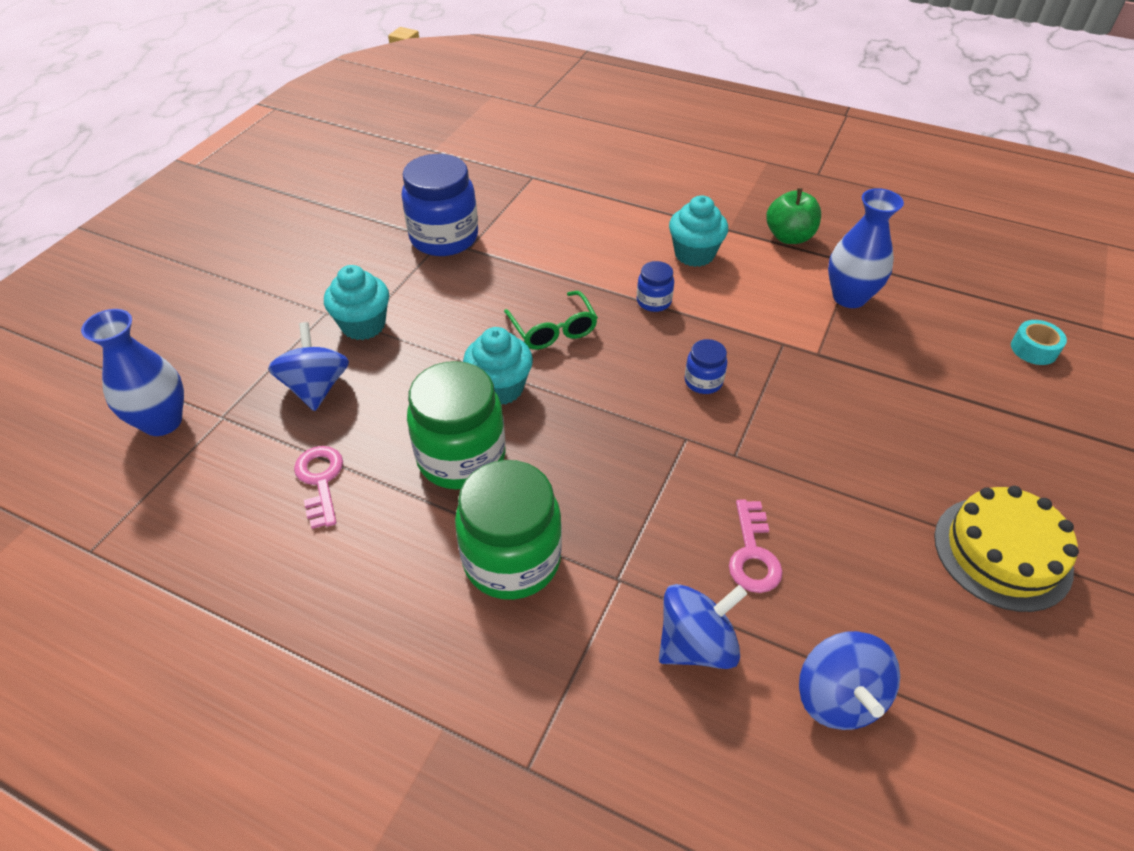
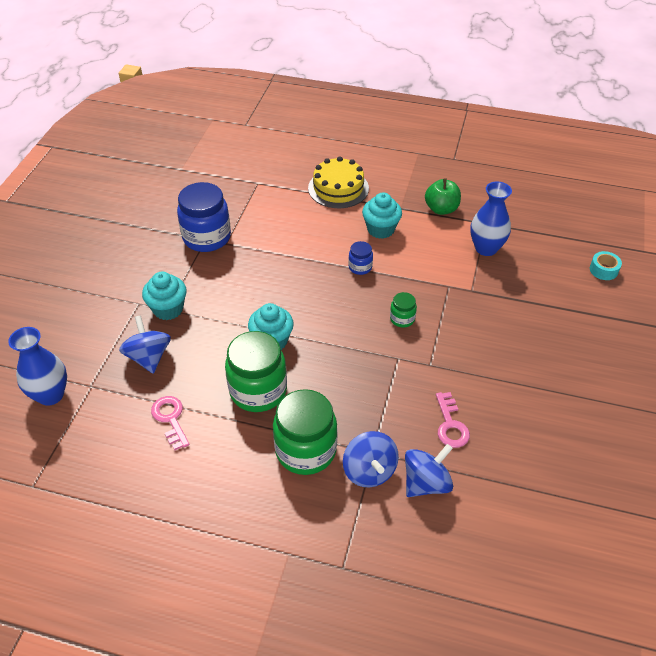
camera: 10 degrees left, 0 degrees up
green glasses [504,291,598,350] -> none
blue jar [684,339,727,394] -> green jar [390,292,417,327]
blue spinning top [799,631,900,730] -> blue spinning top moved to [343,431,399,487]
yellow cake [934,486,1079,612] -> yellow cake moved to [308,156,369,208]

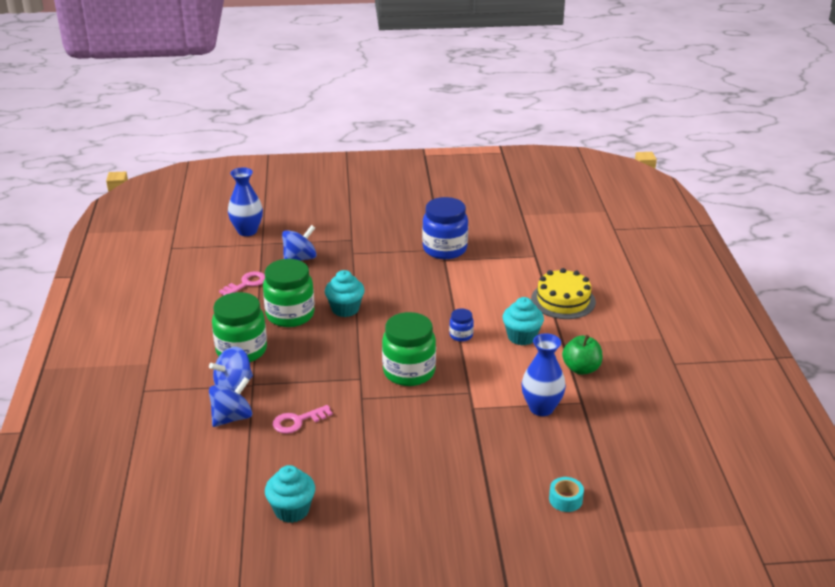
camera: 70 degrees right, 15 degrees down
turquoise cupcake [142,272,187,320] -> turquoise cupcake moved to [265,465,315,523]
green jar [390,292,417,327] -> green jar [382,312,436,386], size x2.12
blue spinning top [405,444,453,497] -> blue spinning top turned 75 degrees counterclockwise [209,377,252,427]

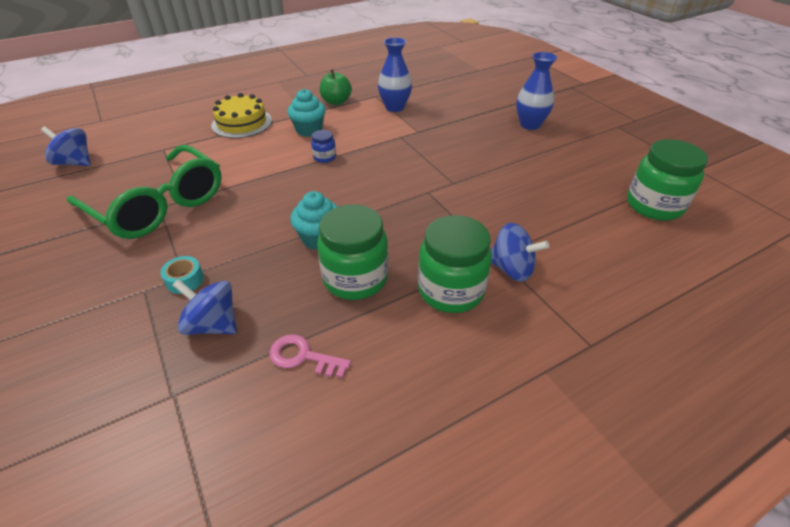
camera: 115 degrees left, 10 degrees up
blue spinning top [209,377,252,427] -> blue spinning top moved to [41,126,91,166]
blue vase [228,167,263,236] -> blue vase moved to [516,52,557,130]
turquoise cupcake [265,465,315,523] -> none
pink key [273,405,333,434] -> none
green jar [382,312,436,386] -> green jar moved to [627,139,708,221]
blue jar [422,197,468,259] -> green glasses [67,144,222,239]
turquoise tape [549,477,584,512] -> turquoise tape moved to [160,256,204,294]

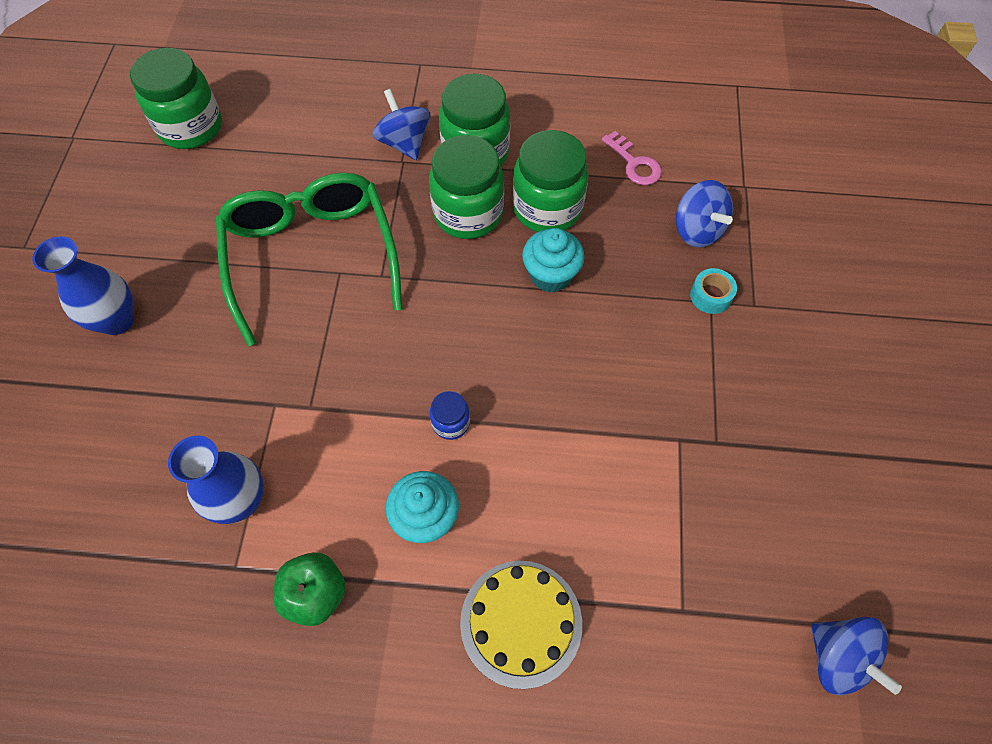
camera: 145 degrees left, 20 degrees up
green glasses [67,144,222,239] -> green glasses moved to [216,173,402,346]
none -> green jar [429,135,504,239]

